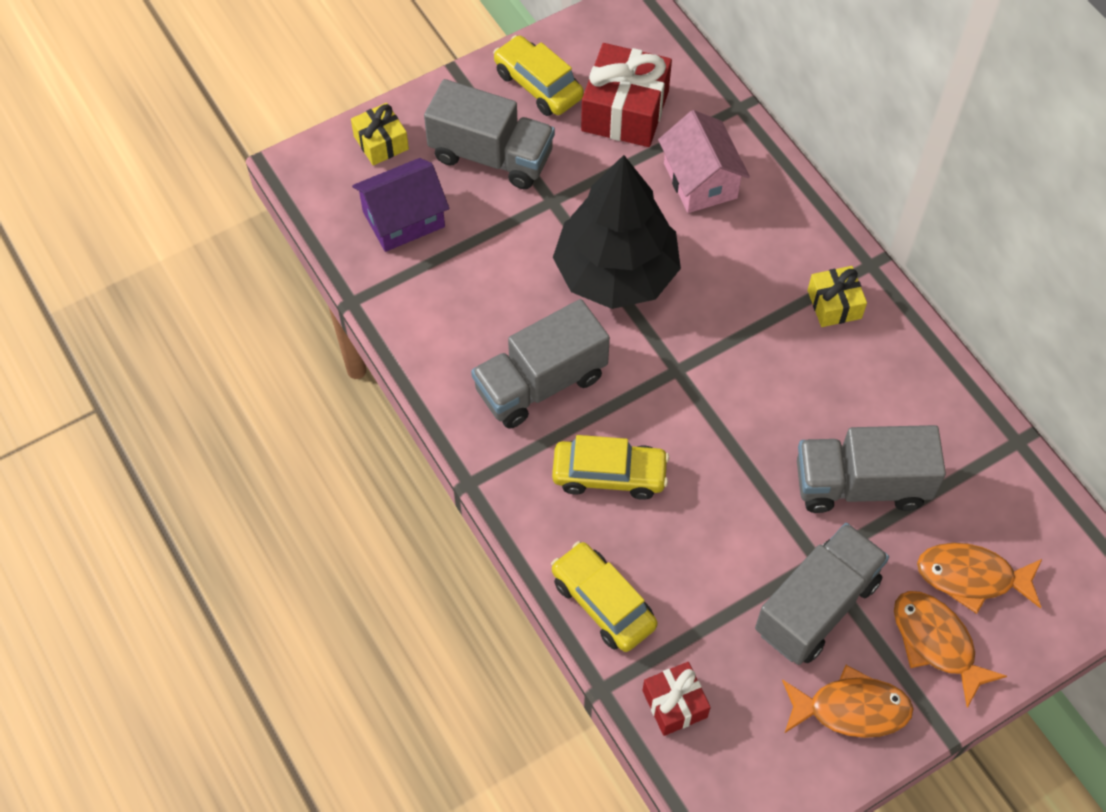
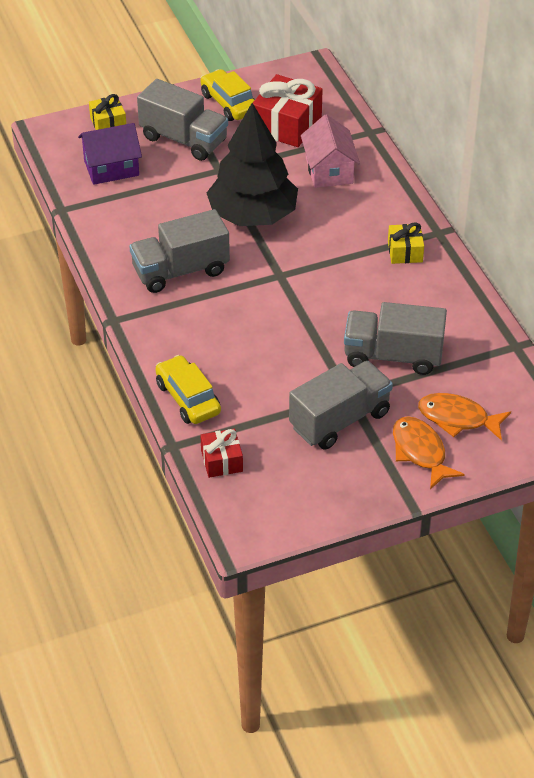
camera: 10 degrees right, 15 degrees down
yellow car [552,435,669,500] -> none
orange fish [782,665,914,738] -> none

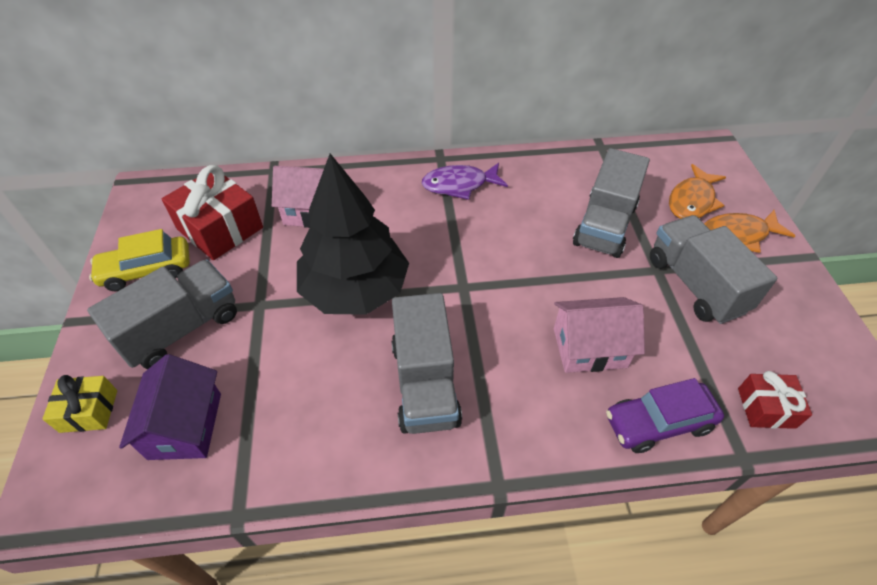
camera: 75 degrees left, 5 degrees up
yellow car [155,355,221,424] -> purple car [606,378,724,453]
yellow gift [388,222,424,264] -> purple fish [422,163,508,200]
none -> pink house [554,297,645,373]

